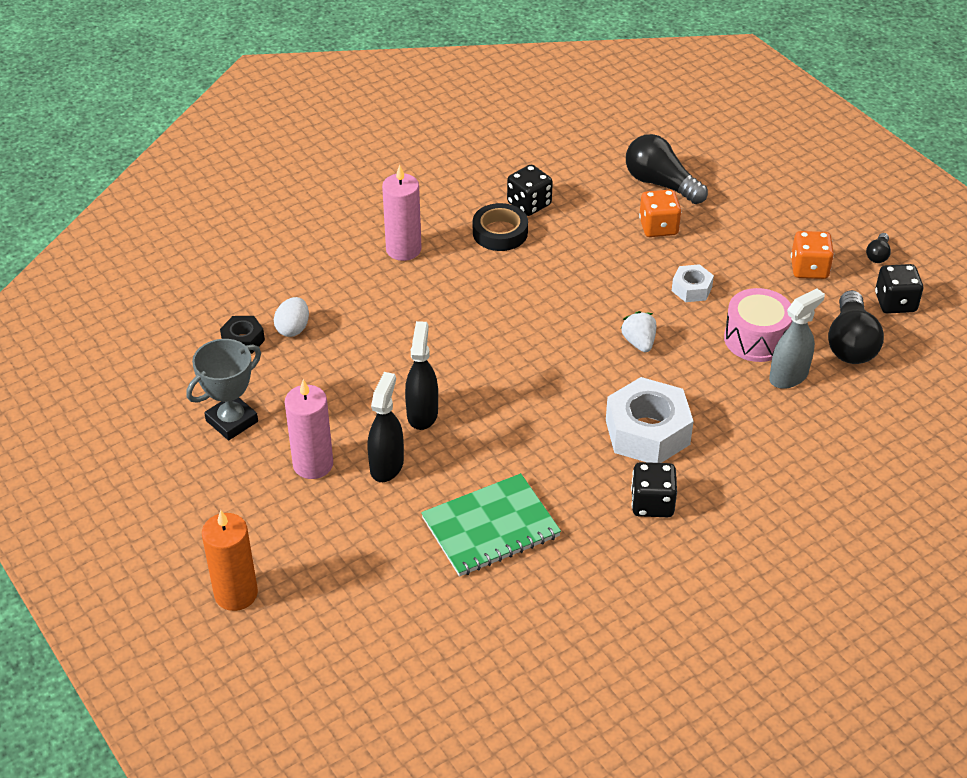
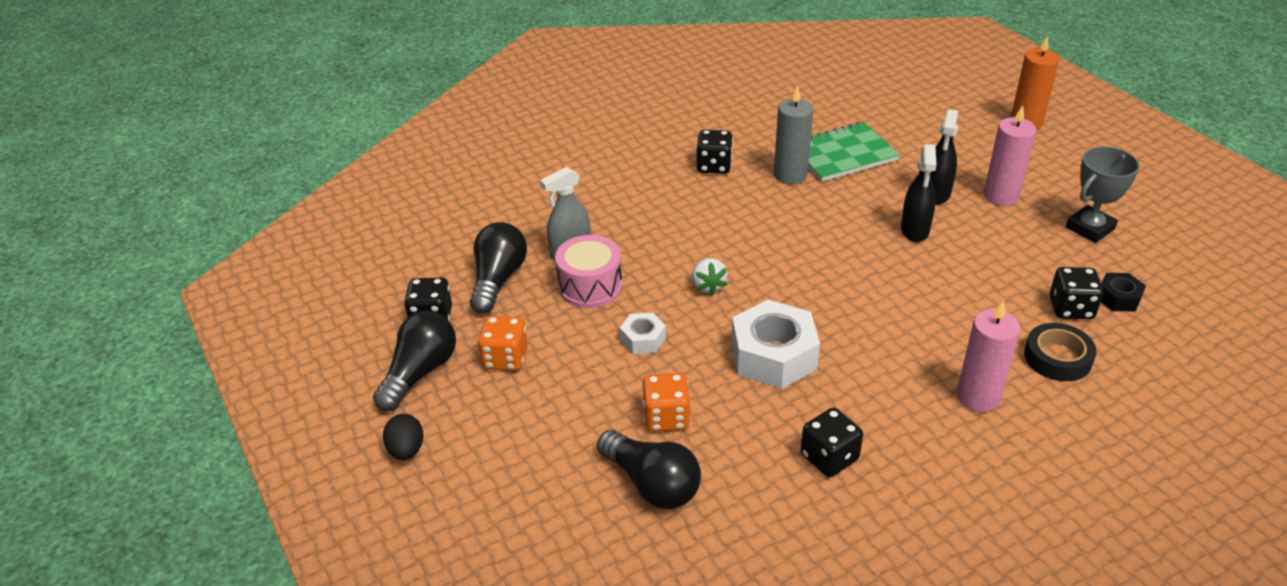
camera: 175 degrees left, 5 degrees down
white egg [274,297,309,337] -> black dice [1050,267,1103,319]
black tape [473,203,528,251] -> black tape moved to [1024,323,1097,381]
white nut [606,377,694,463] -> white nut moved to [731,300,820,389]
black light bulb [866,233,891,263] -> black light bulb [373,311,456,411], size x2.13
none -> black egg [383,414,423,460]
none -> grey candle [774,86,813,184]

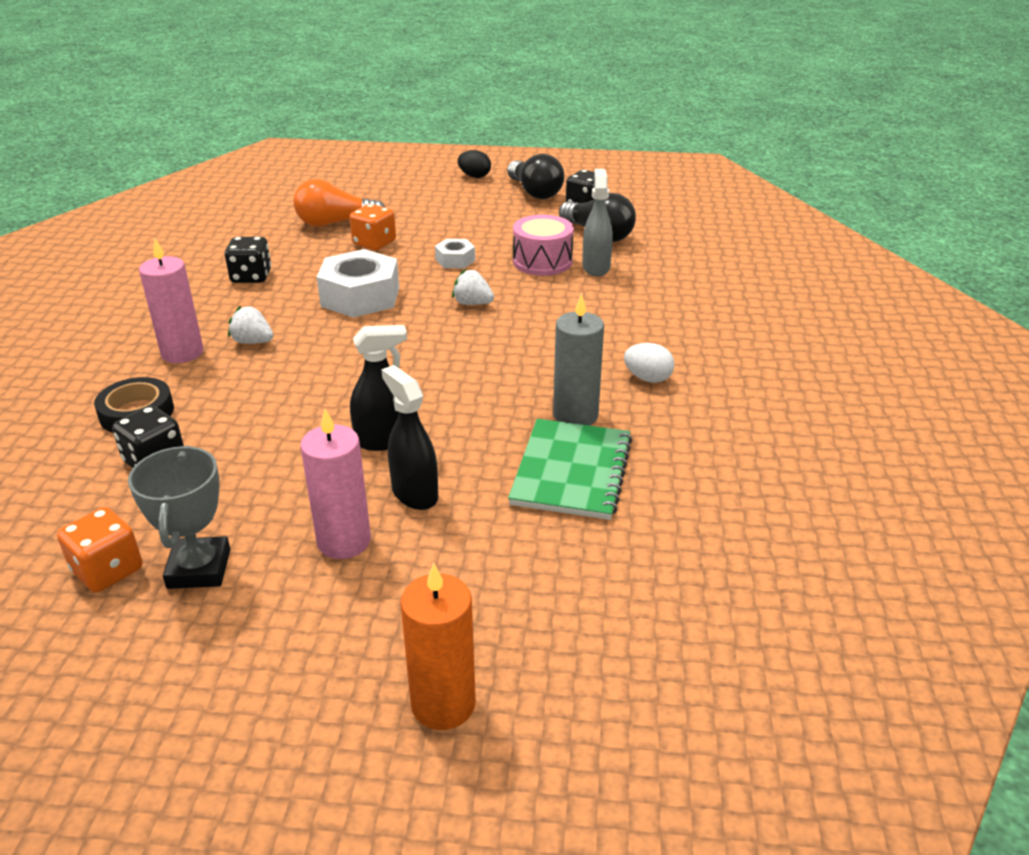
camera: 125 degrees right, 5 degrees down
orange dice [478,316,528,371] -> orange dice moved to [57,507,143,593]
black light bulb [597,430,701,509] -> orange light bulb [293,179,385,227]
black dice [697,130,733,174] -> white egg [624,343,675,383]
black spray bottle [901,144,937,242] -> black spray bottle turned 120 degrees clockwise [350,325,407,451]
black nut [1101,273,1146,311] -> none
none -> white strawberry [228,306,273,344]

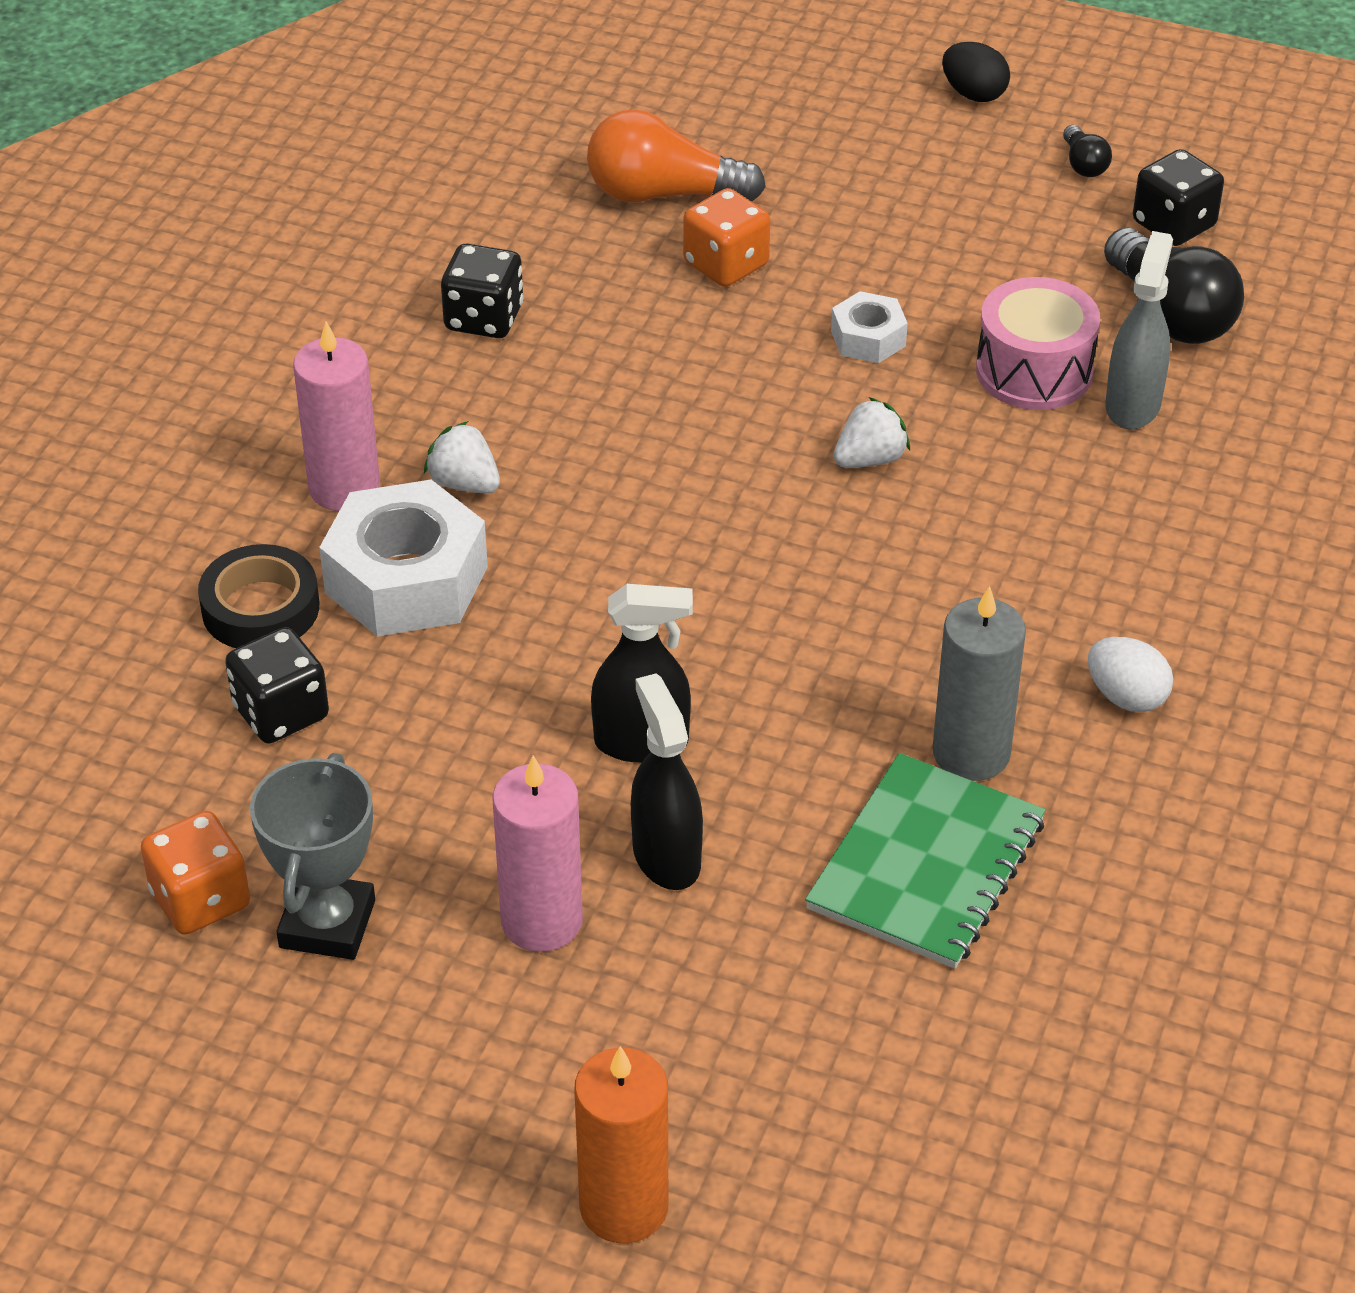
camera: 15 degrees right, 10 degrees up
white nut [317,249,399,318] -> white nut moved to [319,480,488,637]
white strawberry [452,269,494,305] -> white strawberry turned 105 degrees clockwise [833,397,910,468]
black light bulb [507,154,564,199] -> black light bulb [1063,125,1112,177], size x0.47

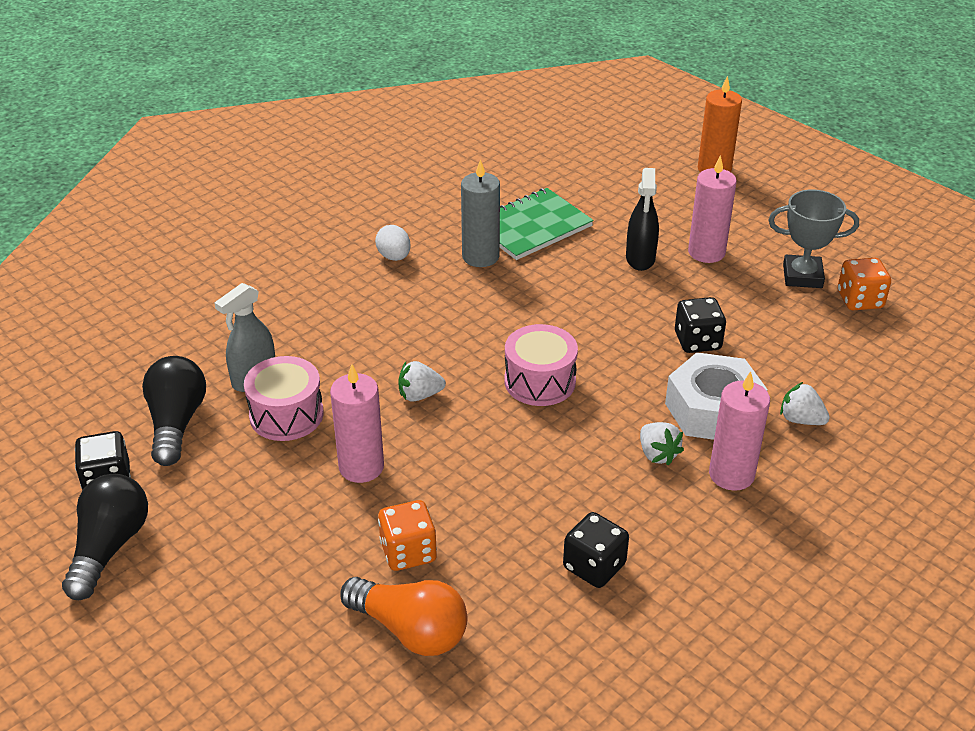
camera: 155 degrees left, 5 degrees down
black tape [198,544,319,648] -> white strawberry [780,382,830,425]
black dice [225,627,329,743] -> black dice moved to [675,297,726,353]
grey trophy [250,753,375,960] -> grey trophy turned 60 degrees clockwise [769,190,859,288]
black spray bottle [591,584,693,763] -> none
white nut [831,291,908,363] -> pink candle [330,364,384,483]
black egg [942,42,1010,102] -> none
black light bulb [1063,125,1112,177] -> black light bulb [62,474,148,600], size x2.13
none -> pink drum [504,324,578,406]

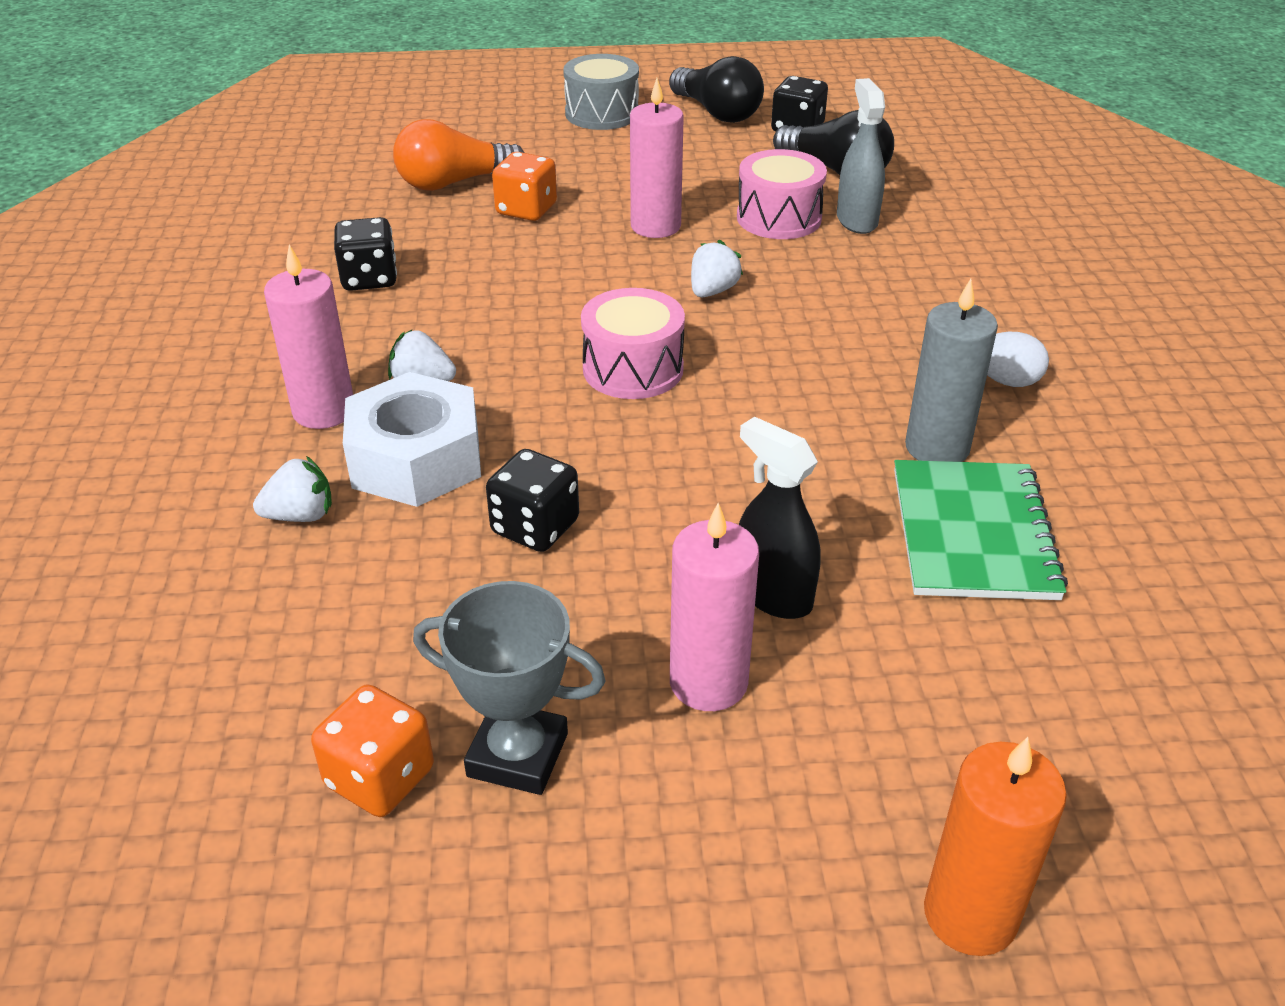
camera: 130 degrees right, 0 degrees up
grey trophy [769,190,859,288] -> grey trophy turned 60 degrees clockwise [413,581,606,795]
none -> grey drum [563,54,639,130]

